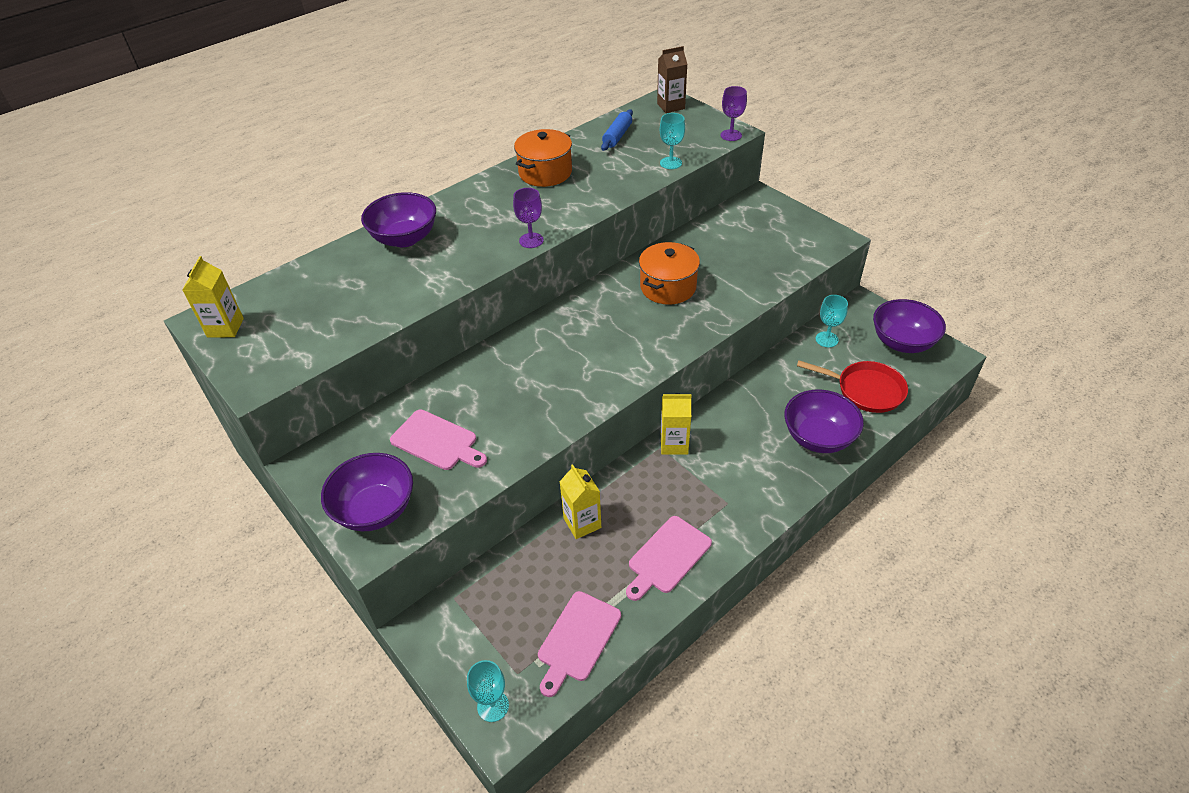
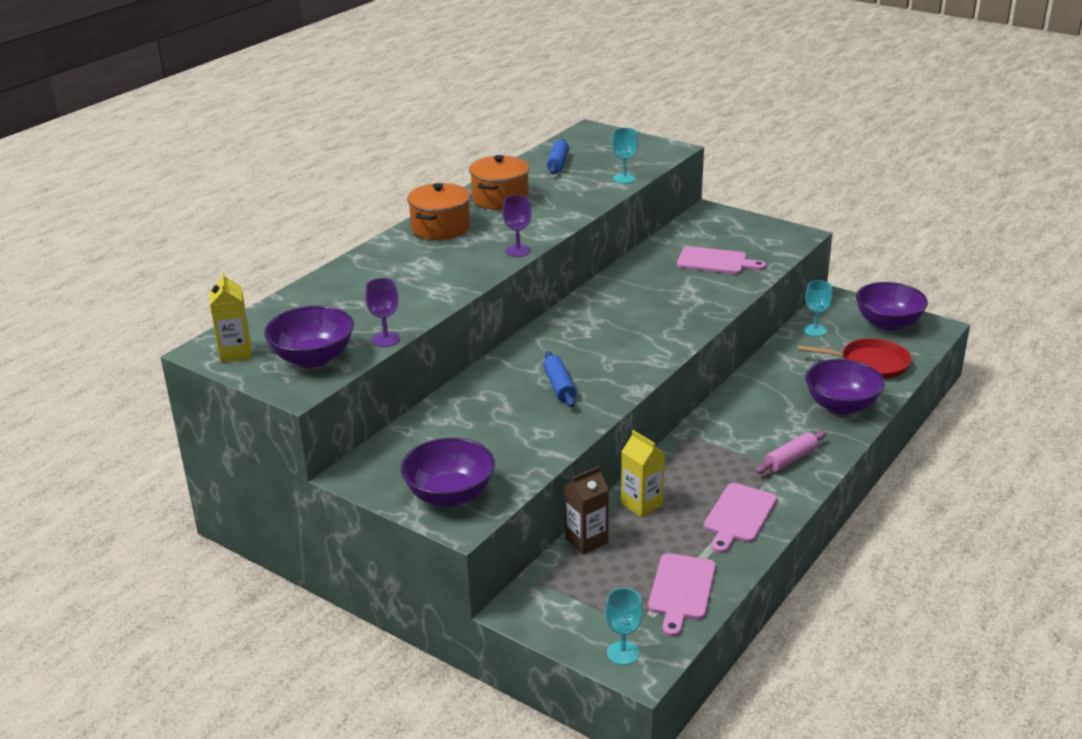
camera: 15 degrees left, 15 degrees down
purple bowl [361,192,436,247] -> purple bowl moved to [264,306,354,368]
pink cutting board [390,409,487,470] -> pink cutting board moved to [677,246,766,274]
orange pot [639,242,700,305] -> orange pot moved to [407,183,470,240]
brown carton [657,46,687,113] -> brown carton moved to [564,466,609,554]
yellow carton [661,394,692,455] -> none
purple goblet [721,86,747,141] -> purple goblet moved to [365,278,400,347]
none -> blue rolling pin [543,351,576,407]
none -> pink rolling pin [755,431,826,474]

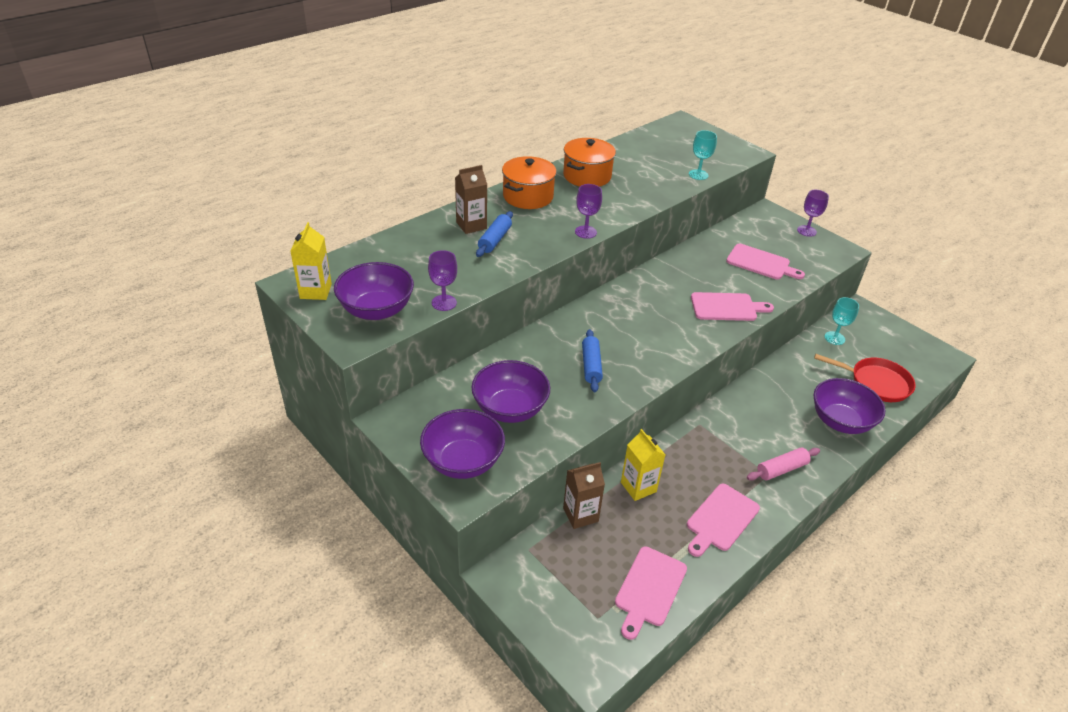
camera: 10 degrees right, 10 degrees up
blue rolling pin [547,139,569,174] -> blue rolling pin moved to [476,211,513,257]
turquoise goblet [605,588,643,665] -> none
purple bowl [856,282,928,331] -> purple bowl moved to [471,360,550,423]
none -> brown carton [455,165,487,234]
none -> pink cutting board [691,292,774,321]
none -> purple goblet [797,190,829,237]

